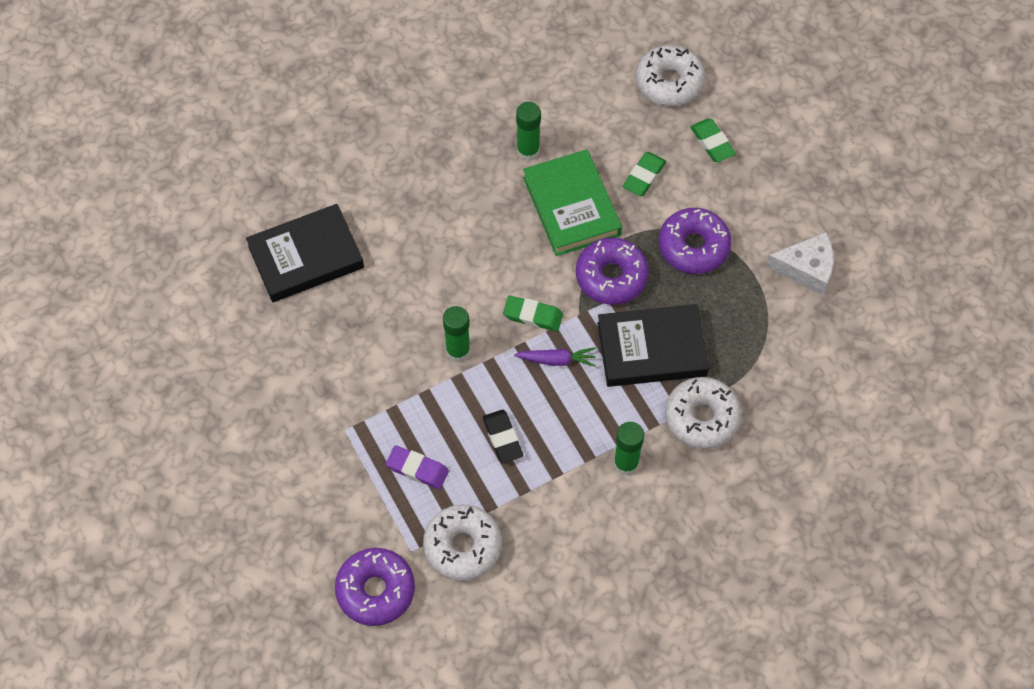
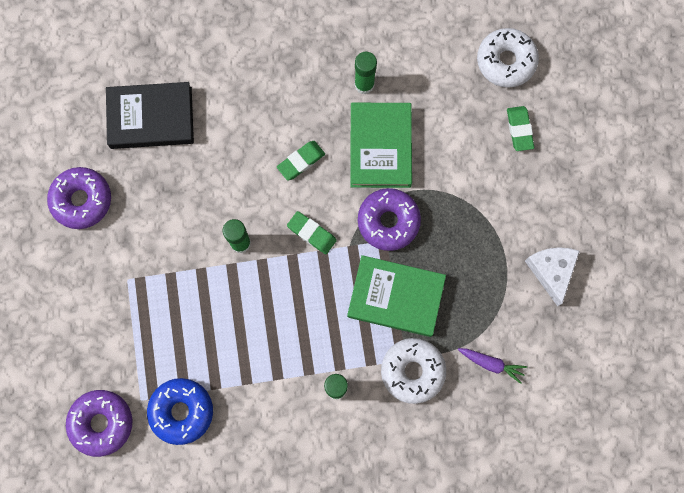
camera: 20 degrees right, 15 degrees up
purple eraser [386,445,449,489] -> none
white donut [423,505,502,581] -> blue donut [147,378,213,445]
black eraser [483,410,523,463] -> none
purple carrot [514,347,596,367] -> purple carrot moved to [458,348,527,384]
black book [597,304,709,387] -> green book [347,255,446,337]
green eraser [622,152,666,196] -> green eraser moved to [277,141,325,181]
purple donut [659,208,731,274] -> purple donut moved to [47,167,111,229]
white cheese [766,232,834,295] -> white cheese turned 120 degrees counterclockwise [525,247,580,306]

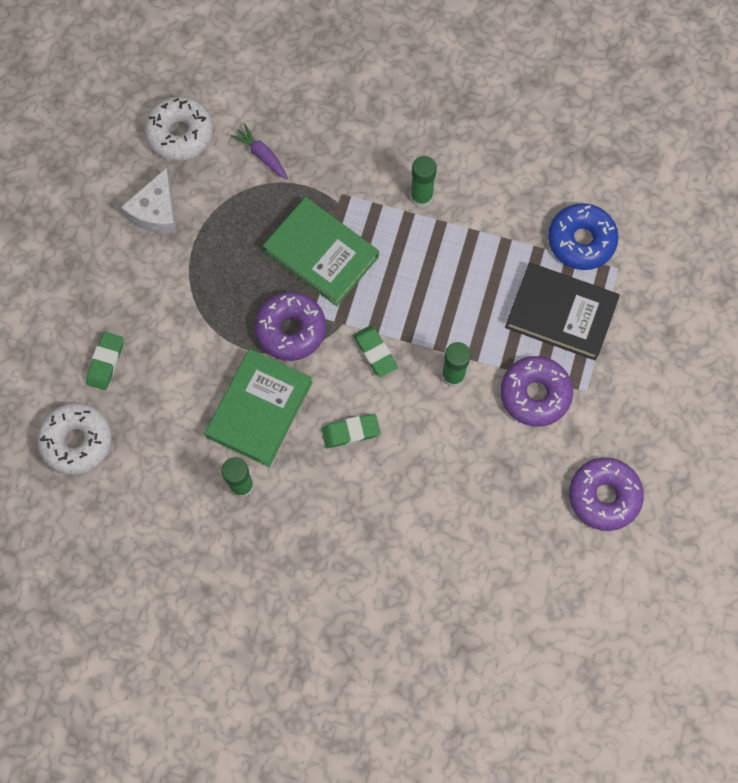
camera: 155 degrees left, 5 degrees down
purple donut [66,390,133,457] -> purple donut moved to [500,356,573,427]
black book [106,82,194,149] -> black book moved to [505,263,620,361]
white donut [381,338,446,404] -> white donut moved to [144,96,213,161]

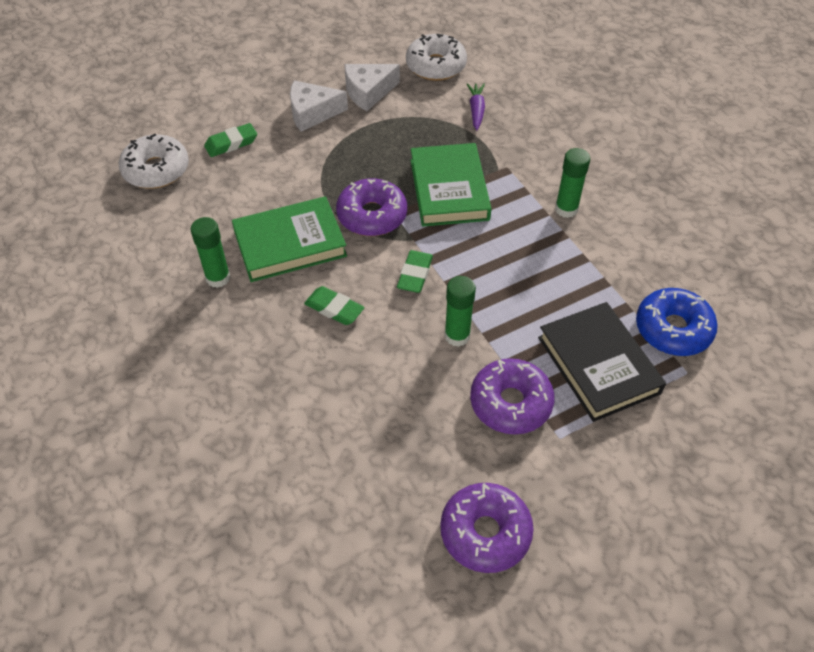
camera: 45 degrees right, 20 degrees down
none -> white cheese [290,80,348,132]

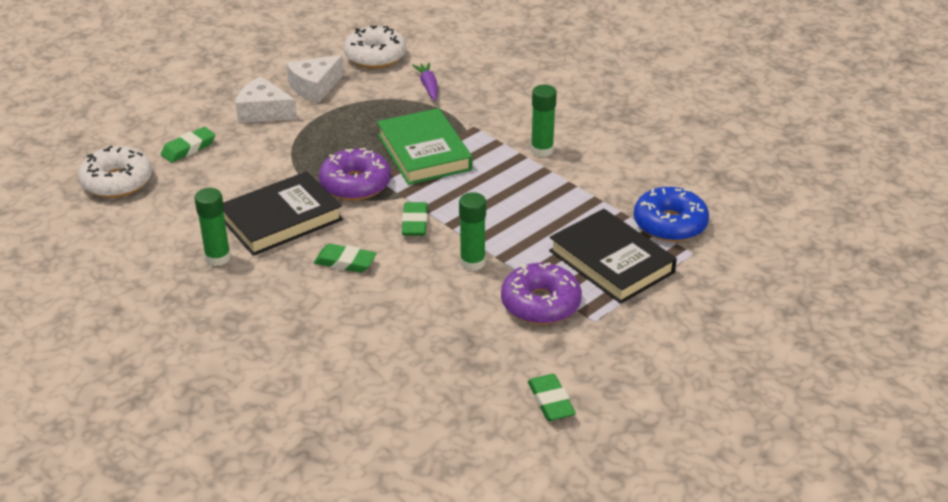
camera: 15 degrees left, 15 degrees down
green book [232,196,347,282] -> black book [223,171,343,256]
white cheese [290,80,348,132] -> white cheese turned 45 degrees clockwise [235,76,297,123]
purple donut [441,483,534,573] -> green eraser [528,374,576,421]

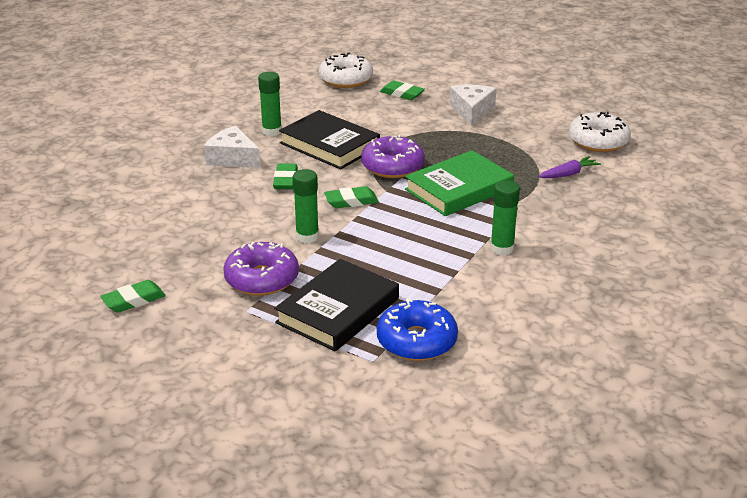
camera: 75 degrees right, 5 degrees down
white cheese [286,55,344,103] -> white cheese moved to [204,126,260,168]

